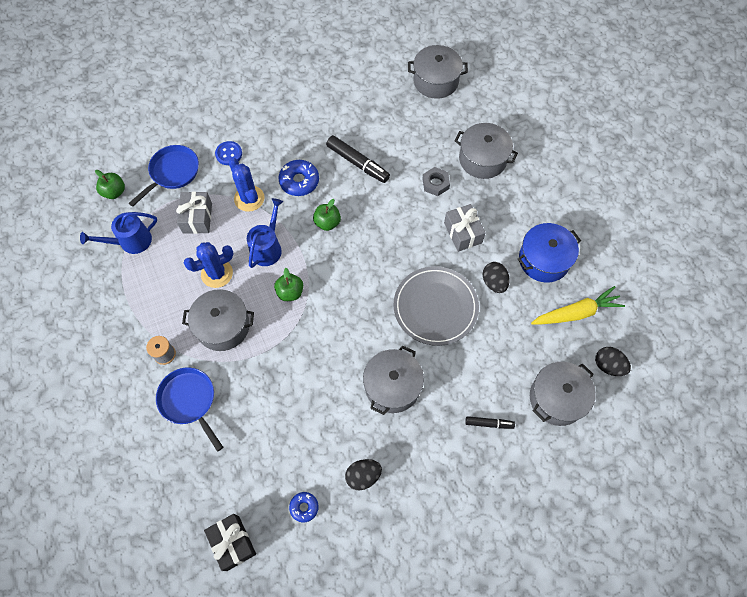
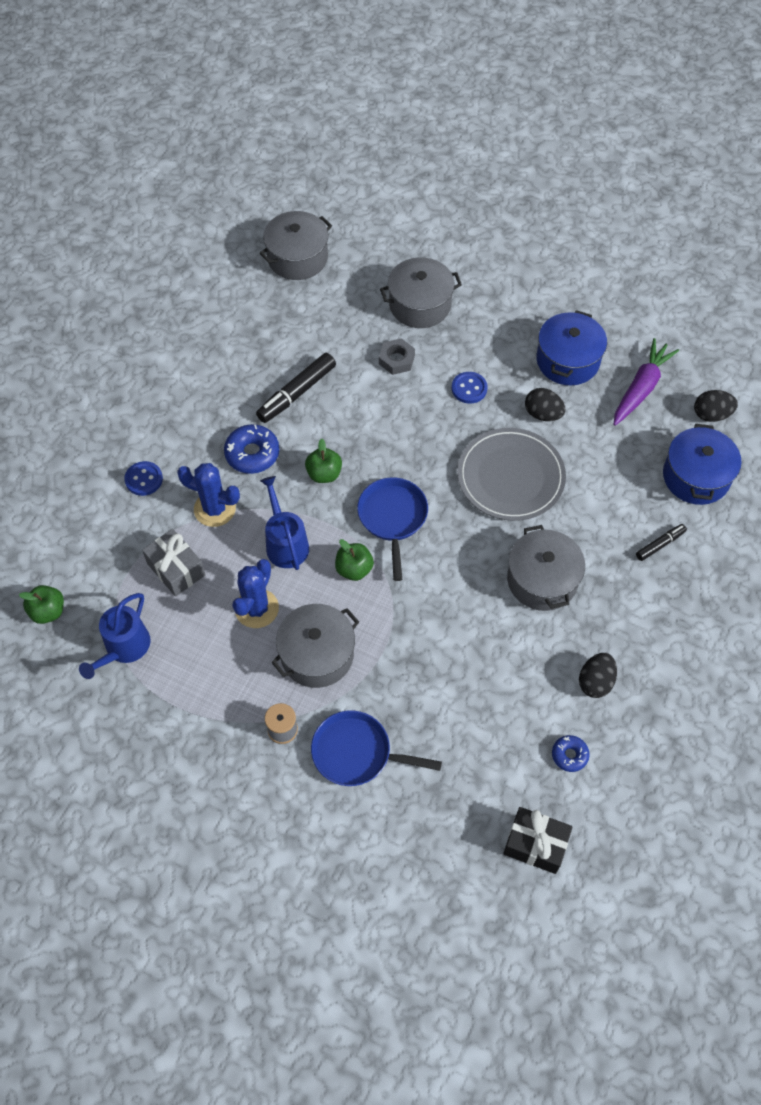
camera: 40 degrees left, 5 degrees down
blue pan [129,145,199,207] -> blue pan moved to [357,477,428,581]
black marker [326,135,390,183] -> black marker turned 135 degrees clockwise [256,353,336,423]
grey gift [444,204,486,252] -> blue button [451,372,488,404]
grey pot [530,362,596,426] -> blue pot [663,424,742,505]
yellow carrot [531,286,625,325] -> purple carrot [613,338,679,426]

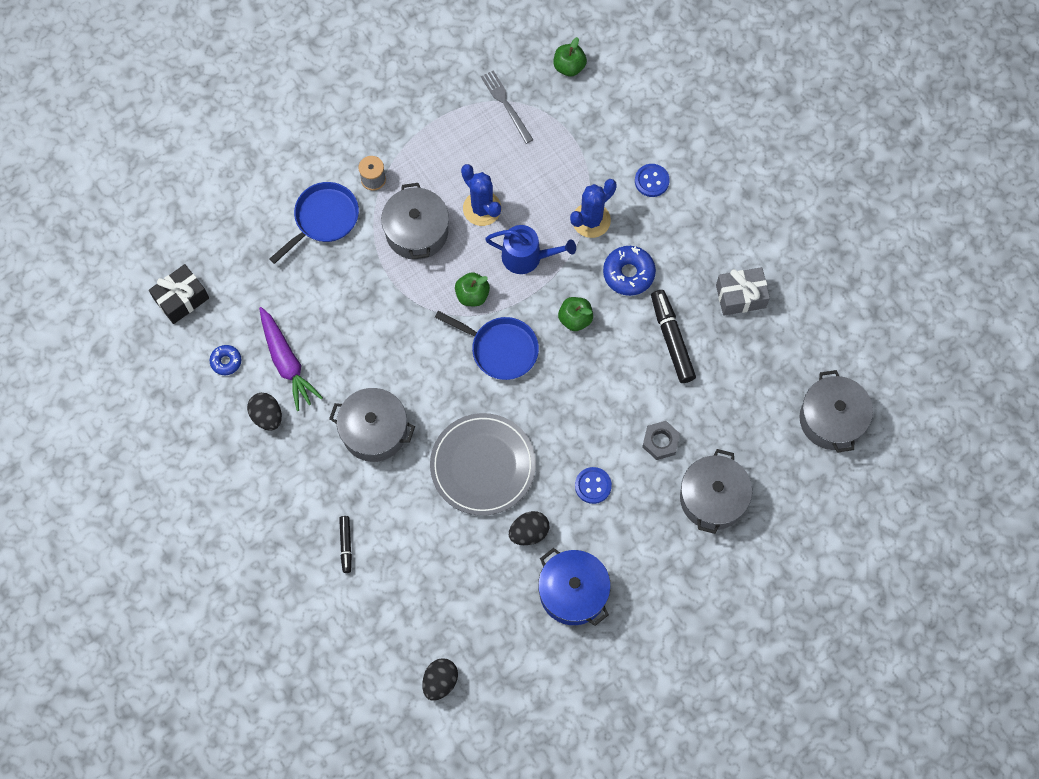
camera: 120 degrees right, 10 degrees up
blue watering can [79,593,151,679] -> grey fork [481,70,533,144]
grey gift [142,529,206,597] -> grey gift moved to [716,267,770,316]
purple carrot [613,338,679,426] -> purple carrot moved to [259,307,323,411]
blue pot [663,424,742,505] -> none

